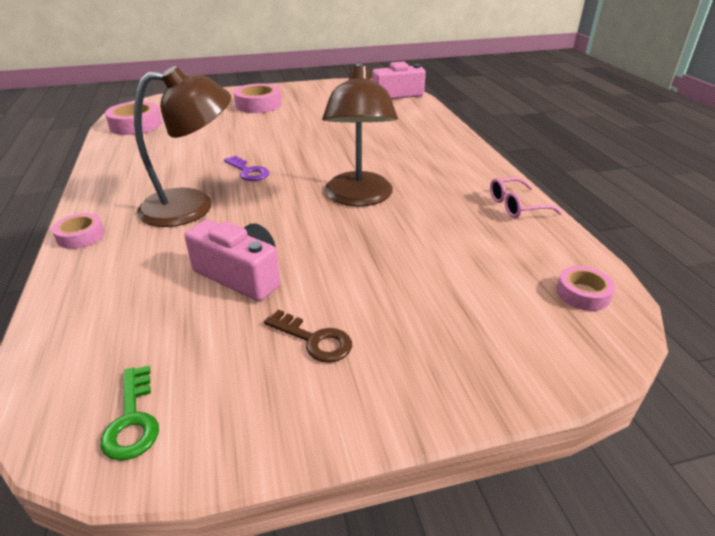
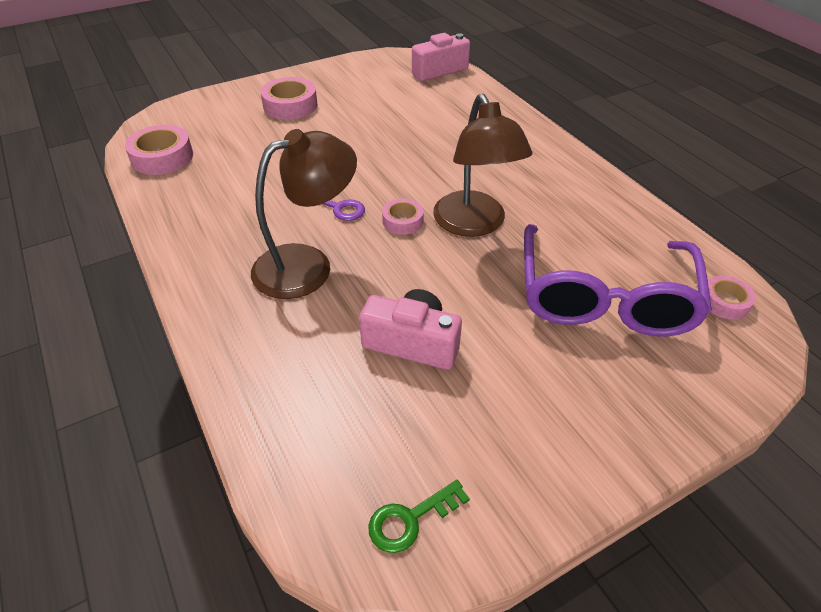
camera: 15 degrees left, 10 degrees up
pink tape [52,213,105,249] -> pink tape moved to [382,199,424,235]
green key [101,366,159,461] -> green key turned 90 degrees clockwise [368,480,470,553]
brown key [264,310,352,363] -> none
pink glasses [490,178,562,218] -> none
none -> purple glasses [524,224,712,337]

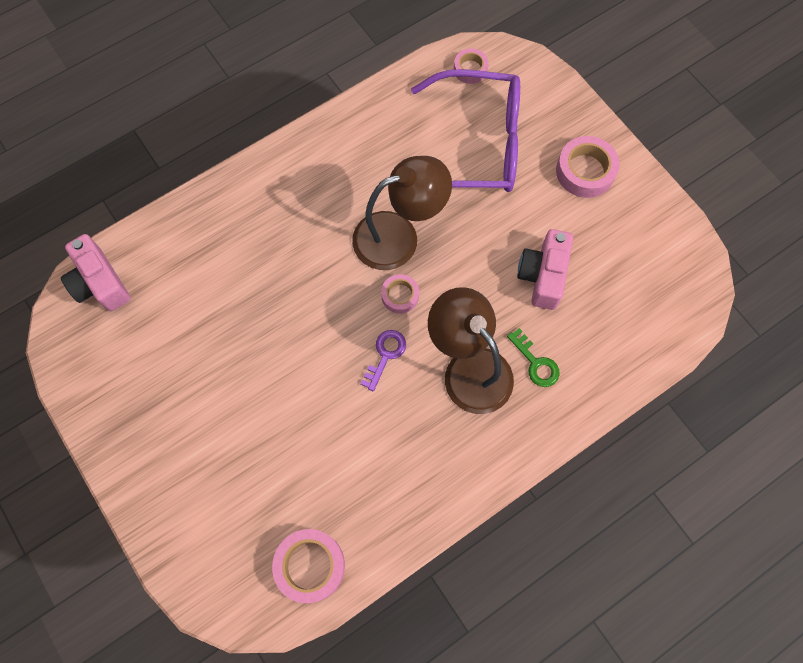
camera: 95 degrees left, 25 degrees up
pink tape [261,77,318,120] -> pink tape moved to [556,136,620,198]
green key [368,480,470,553] -> green key moved to [507,328,560,387]

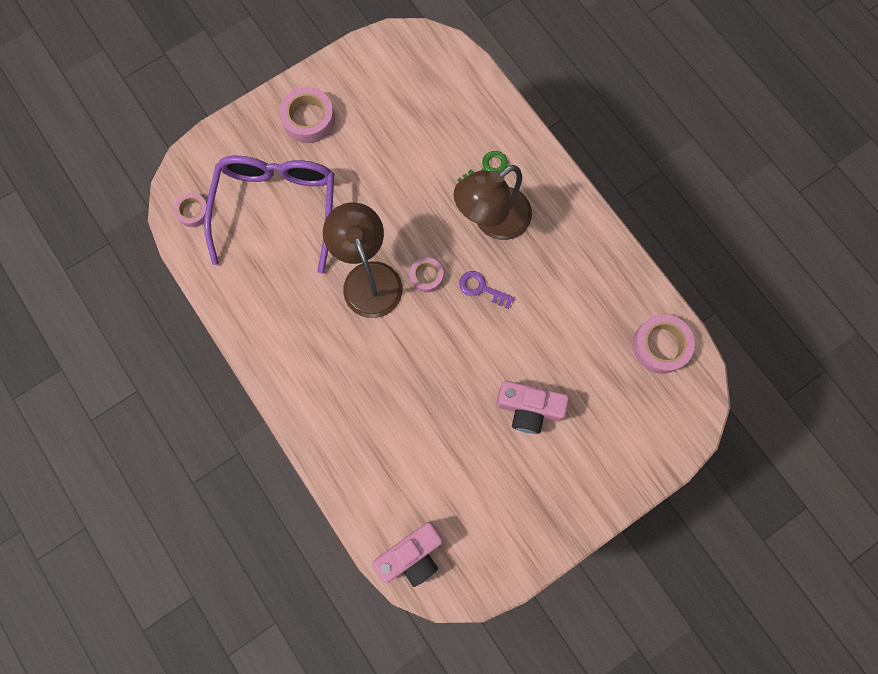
camera: 90 degrees left, 5 degrees up
pink camera [517,229,573,310] -> pink camera moved to [496,381,569,434]

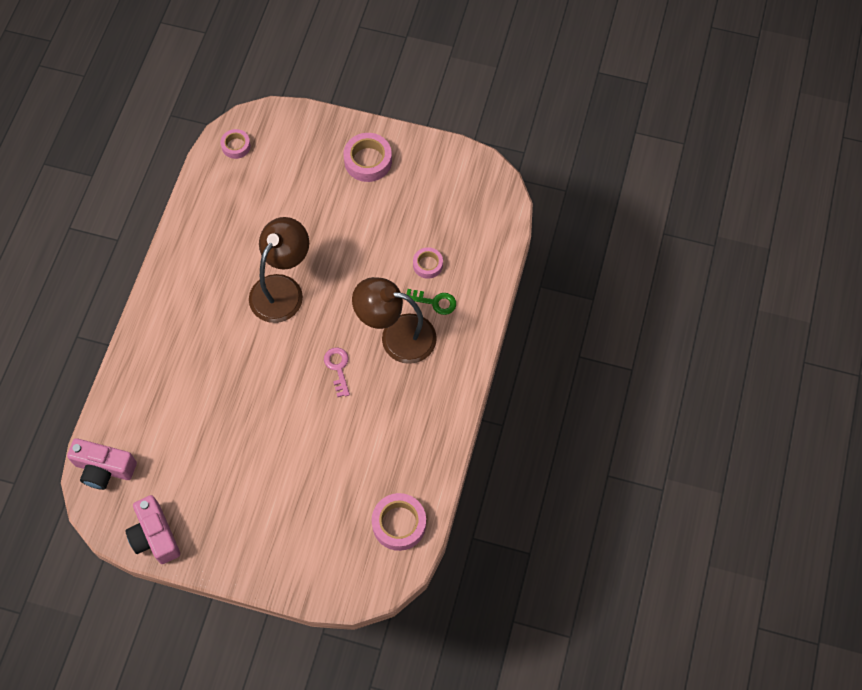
camera: 50 degrees right, 10 degrees down
purple glasses [204,156,334,274] -> none
pink tape [410,257,443,293] -> pink tape moved to [413,247,443,279]
purple key [459,271,515,309] -> pink key [324,347,350,397]
pink camera [496,381,569,434] -> pink camera moved to [125,495,180,564]

